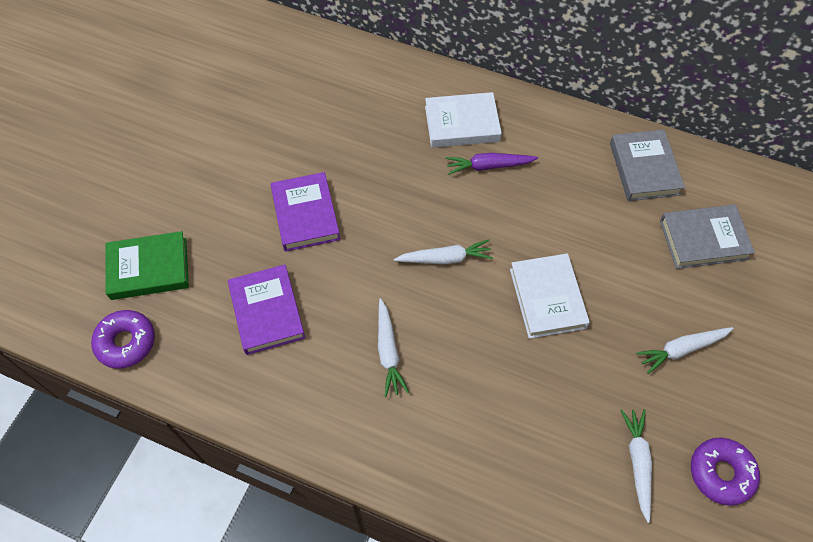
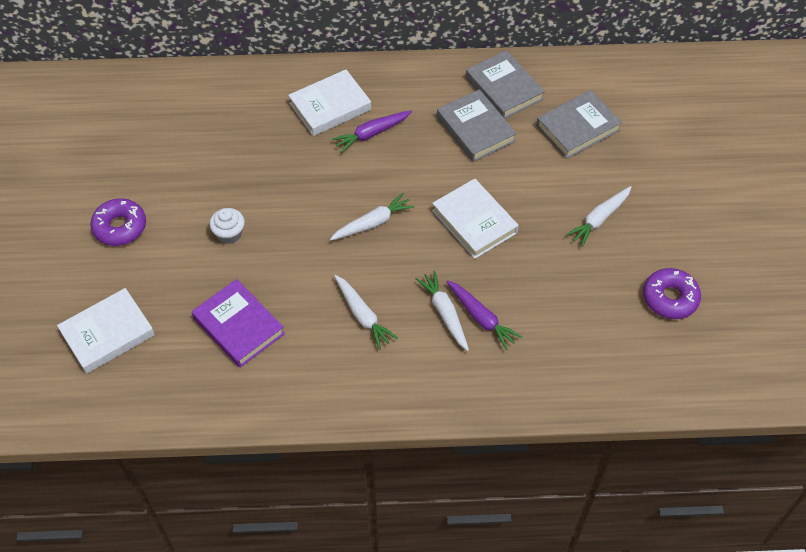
camera: 25 degrees left, 5 degrees down
purple donut [91,310,155,369] -> purple donut moved to [90,198,146,246]
green book [105,231,189,300] -> white book [57,288,155,374]
purple book [271,172,340,252] -> white cupcake [209,208,245,244]
white carrot [620,409,652,523] -> white carrot moved to [415,271,469,351]
none -> grey book [437,89,517,162]
none -> purple carrot [446,280,522,350]

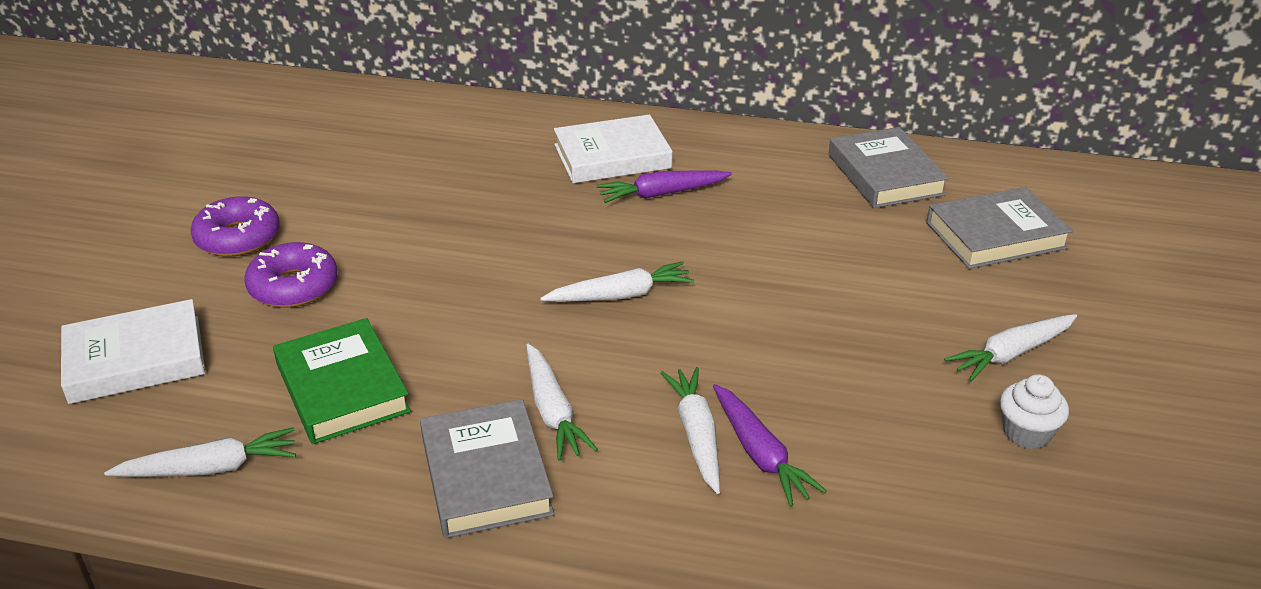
camera: 15 degrees right, 20 degrees down
purple book [192,279,285,368] -> green book [273,318,411,444]
white cupcake [209,208,245,244] -> white cupcake moved to [1000,374,1069,449]
white book [432,179,519,259] -> none
grey book [437,89,517,162] -> grey book moved to [420,399,555,538]
purple donut [643,268,701,319] -> purple donut moved to [245,242,338,308]
none -> white carrot [104,427,296,477]

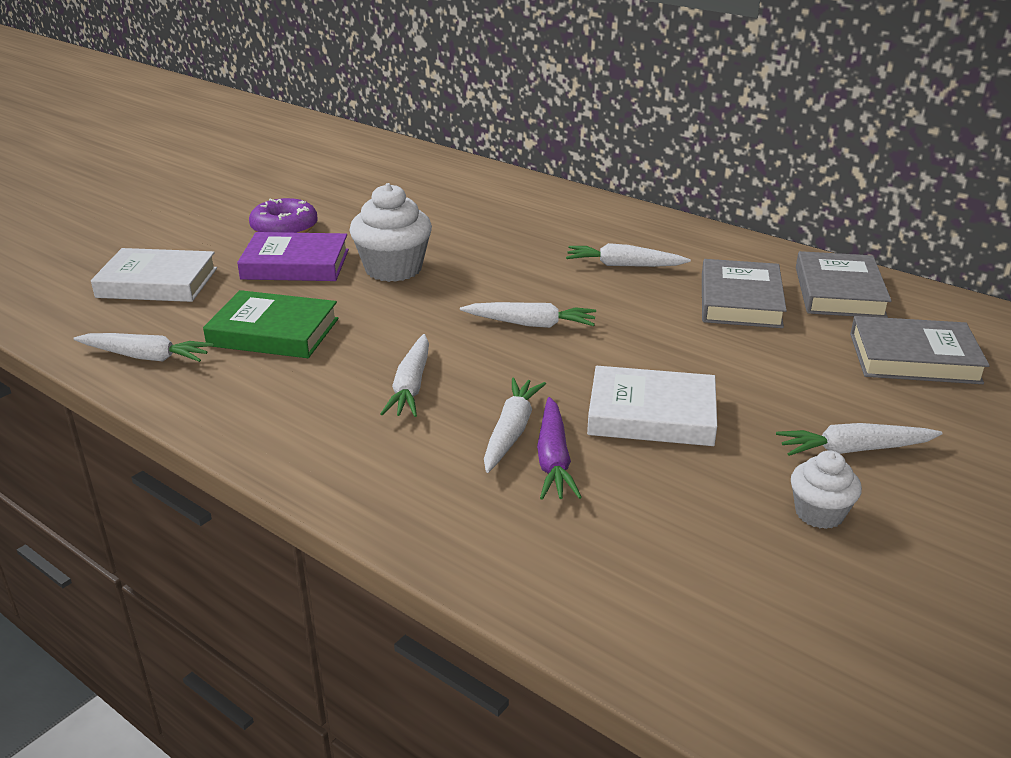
camera: 25 degrees right, 5 degrees down
purple donut [245,242,338,308] -> purple book [237,232,349,281]
green book [273,318,411,444] -> green book turned 75 degrees counterclockwise [203,290,338,358]
grey book [420,399,555,538] -> grey book moved to [702,259,787,328]
white book [554,114,673,183] -> white book moved to [587,366,717,446]
purple carrot [597,171,732,203] -> white carrot [566,243,691,267]
none -> white cupcake [349,183,432,282]

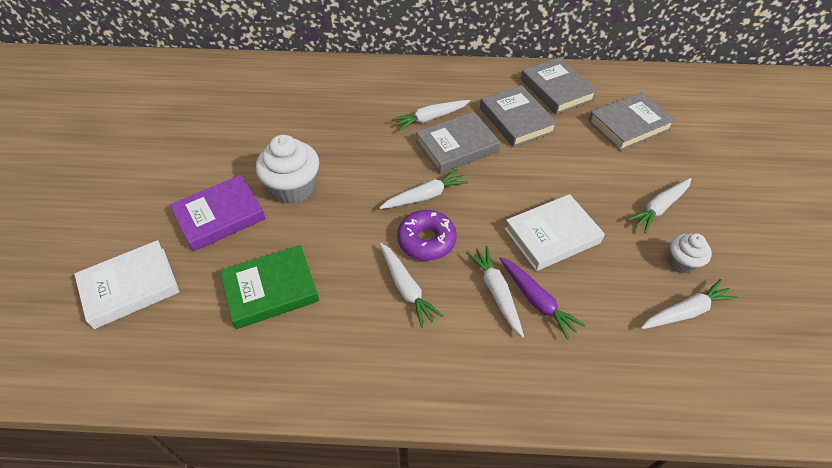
camera: 35 degrees left, 20 degrees up
white carrot [73,333,214,362] -> white carrot moved to [641,279,738,329]
purple donut [249,198,318,233] -> purple donut moved to [397,210,457,261]
none -> grey book [416,112,500,174]

